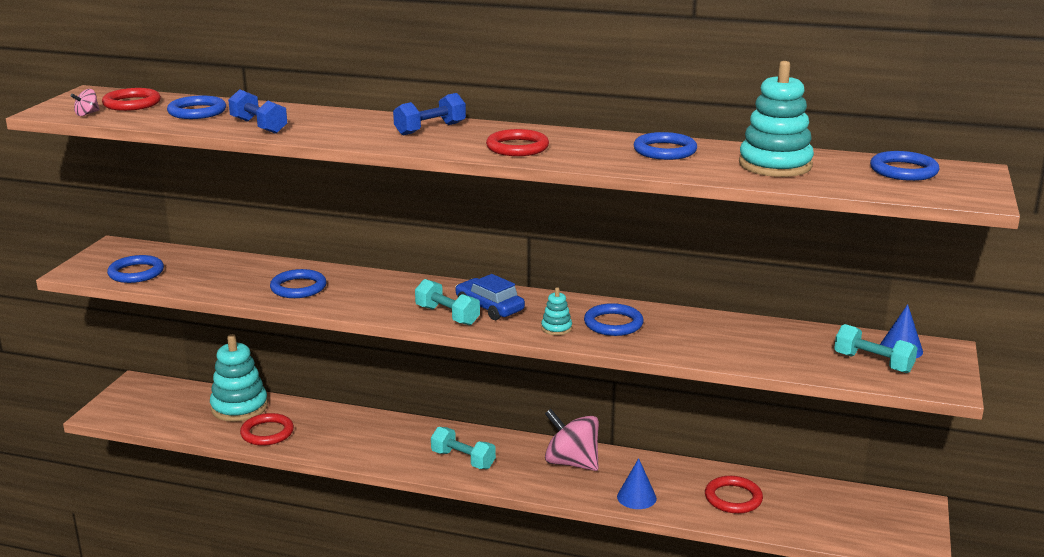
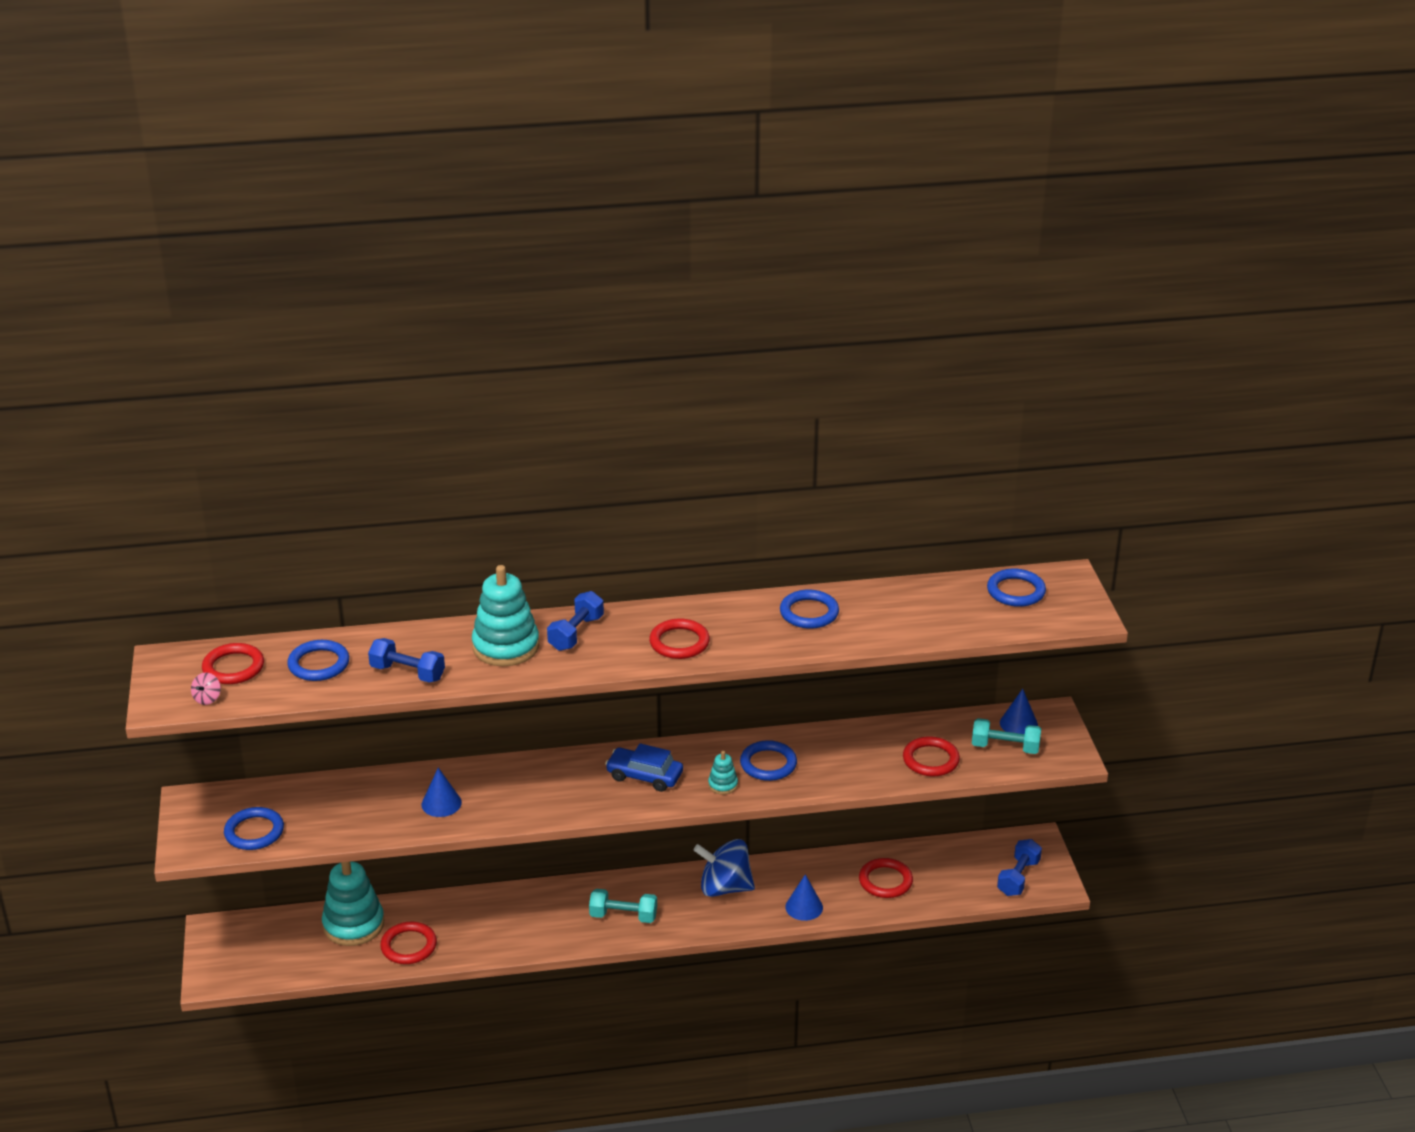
camera: 25 degrees left, 10 degrees up
blue ring [270,269,326,298] -> blue cone [422,768,462,817]
turquoise dumbbell [415,279,480,325] -> none
pink spinning top [545,409,599,471] -> blue spinning top [694,839,755,897]
turquoise stacking toy [739,61,814,177] -> turquoise stacking toy moved to [472,565,539,666]
none -> red ring [903,736,960,777]
none -> blue dumbbell [997,839,1042,896]

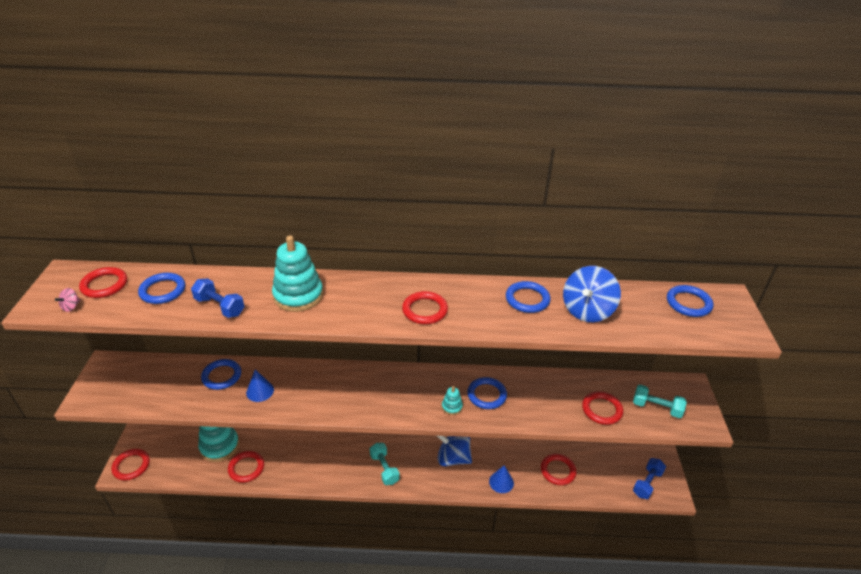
camera: 10 degrees right, 5 degrees up
blue ring [224,807,284,850] -> blue ring moved to [201,359,241,390]
blue dumbbell [547,591,604,651] -> none
turquoise dumbbell [589,889,657,923] -> turquoise dumbbell turned 45 degrees clockwise [370,443,400,485]
blue car [605,743,683,792] -> none
blue cone [1000,689,1038,734] -> none
none -> red ring [111,449,150,480]
none -> blue spinning top [563,266,621,322]

